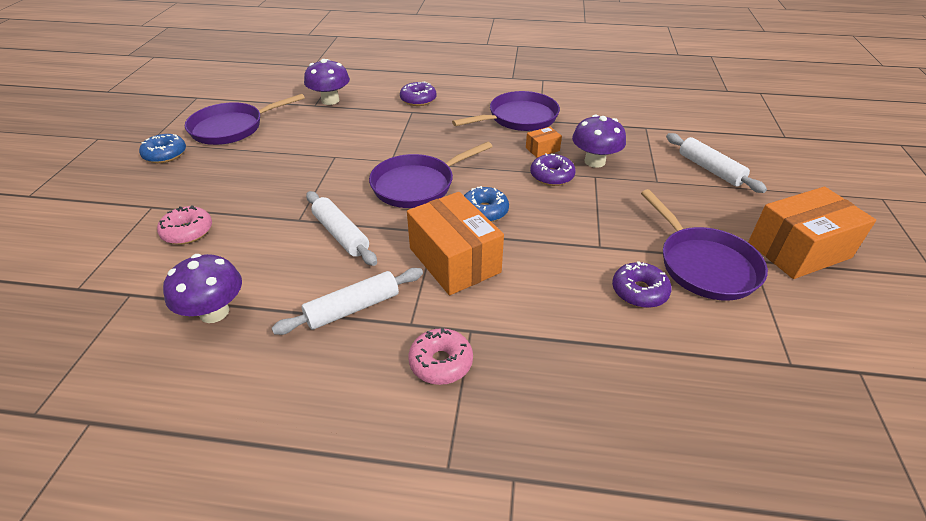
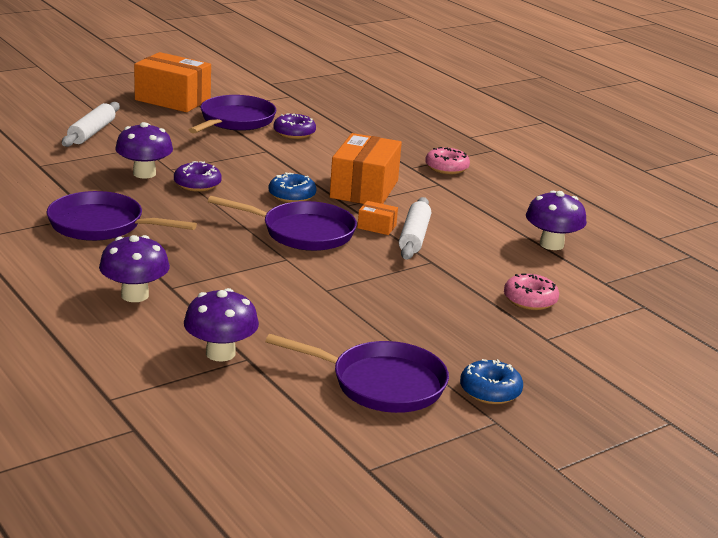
camera: 135 degrees left, 15 degrees down
white rolling pin [272,268,423,335] -> none
purple donut [400,81,436,106] -> purple mushroom [99,235,170,302]
orange box [526,127,562,158] -> orange box moved to [357,201,398,235]

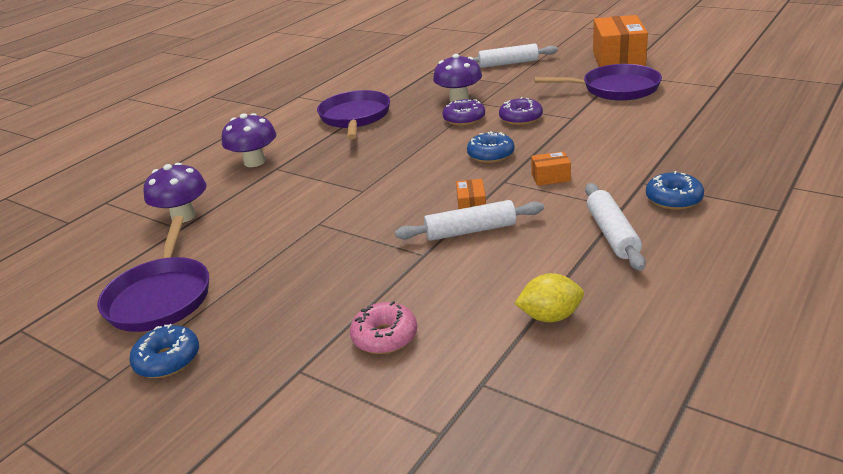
camera: 75 degrees right, 5 degrees up
purple pan [208,196,357,251] -> none
purple donut [274,113,316,139] -> purple donut moved to [499,97,543,125]
orange box [330,133,402,204] -> orange box [531,151,571,186], size x0.44
pink donut [425,147,470,174] -> blue donut [646,171,704,210]
purple mushroom [526,191,587,250] -> yellow lemon [514,273,584,322]
none -> white rolling pin [585,183,646,271]

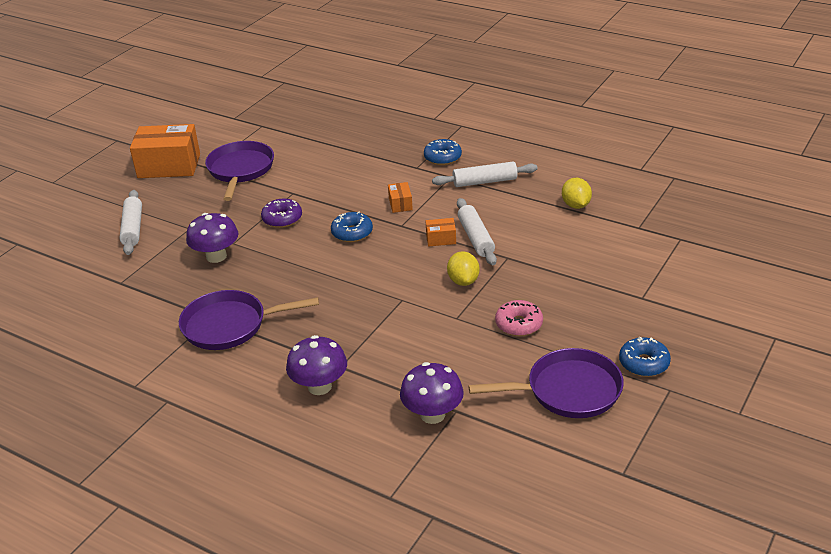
camera: 95 degrees left, 5 degrees up
pink donut [350,301,417,354] -> pink donut moved to [495,300,543,336]
purple donut [442,99,485,126] -> none
none -> yellow lemon [447,251,479,286]

